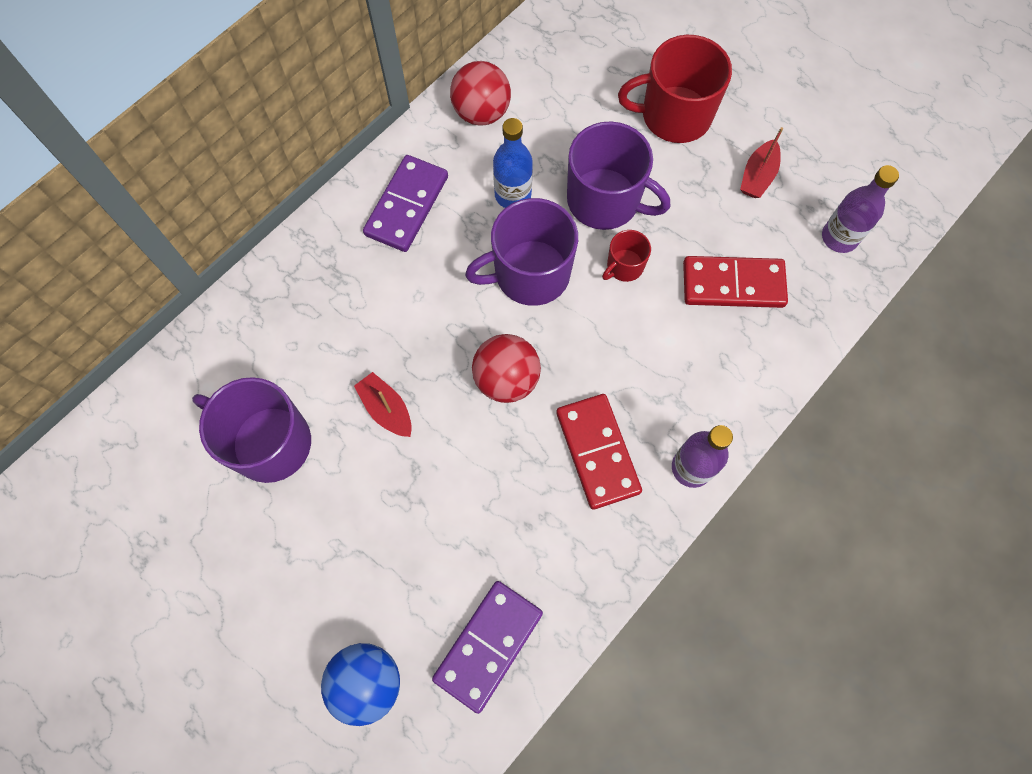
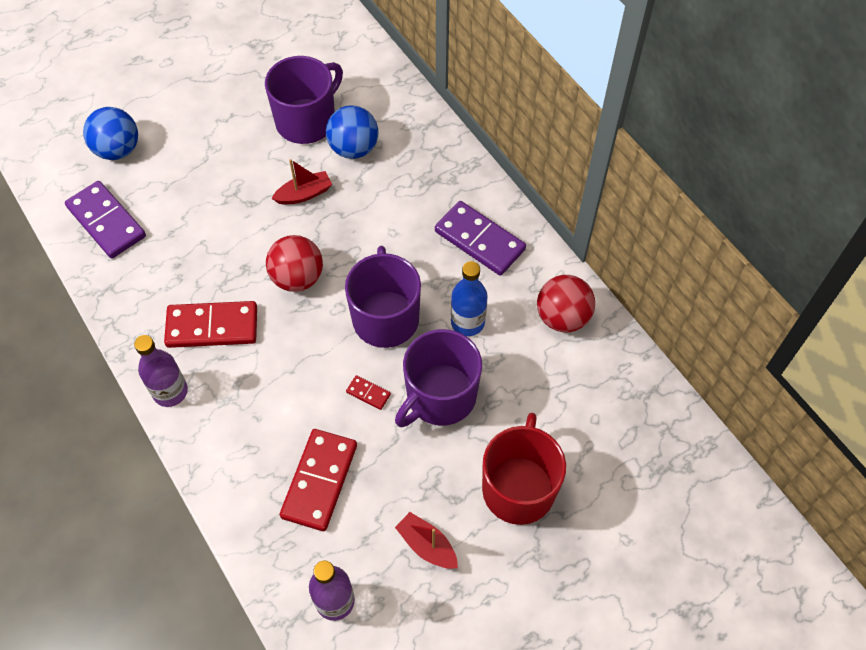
camera: 105 degrees right, 10 degrees down
red mug [602,230,651,282] -> red domino [346,375,391,410]
none -> blue ball [326,105,378,159]

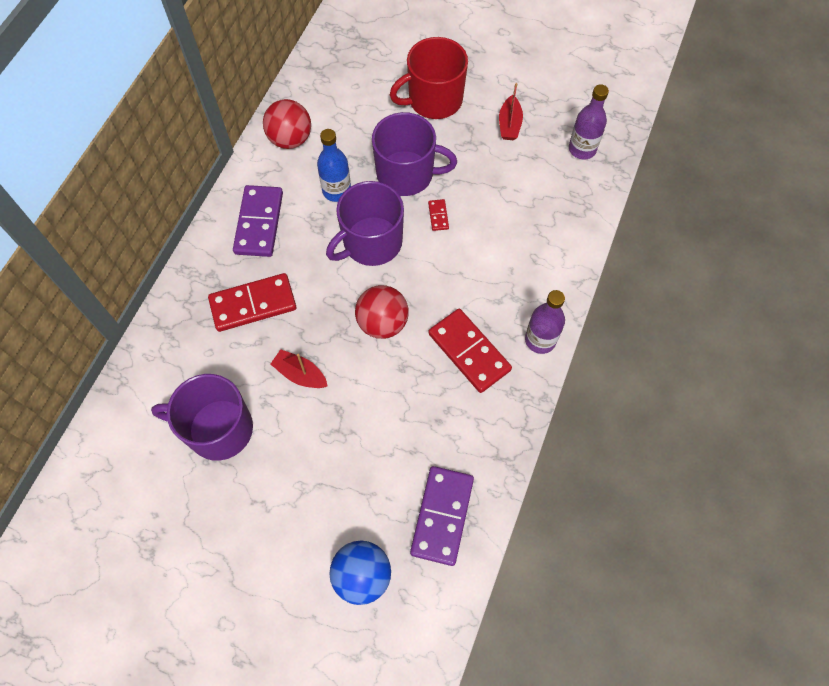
camera: 125 degrees left, 5 degrees up
red domino [280,429,357,531] -> red domino moved to [208,273,296,332]
blue ball [326,105,378,159] -> none

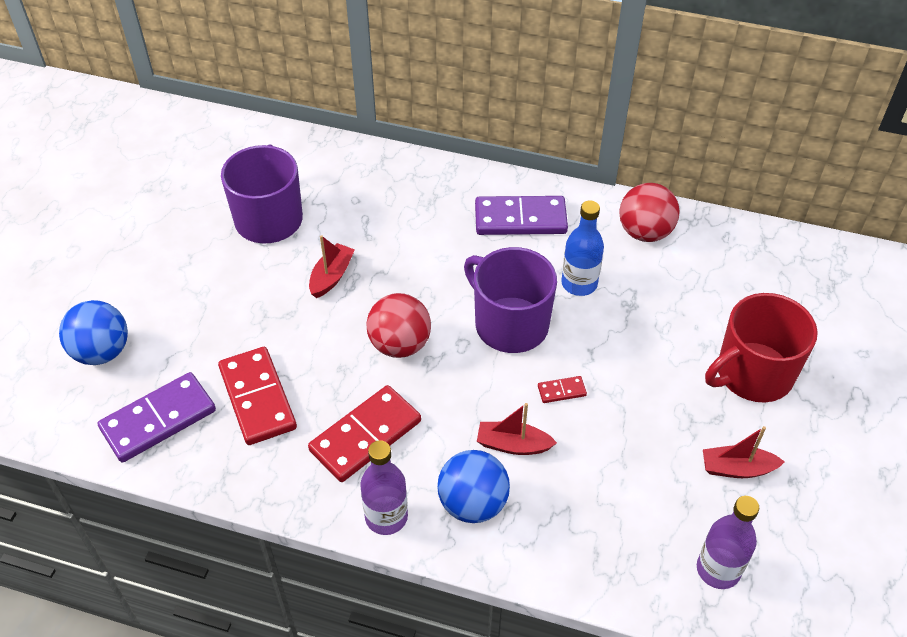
camera: 85 degrees right, 15 degrees down
red domino [208,273,296,332] -> red domino moved to [218,347,297,445]
purple mug [372,112,457,196] -> none
red mug [390,37,468,119] -> red mug turned 90 degrees counterclockwise [705,293,818,402]
purple domino [410,466,474,566] -> purple domino turned 45 degrees counterclockwise [98,372,216,463]
none -> blue ball [437,450,510,523]
none -> red boat [477,403,557,455]

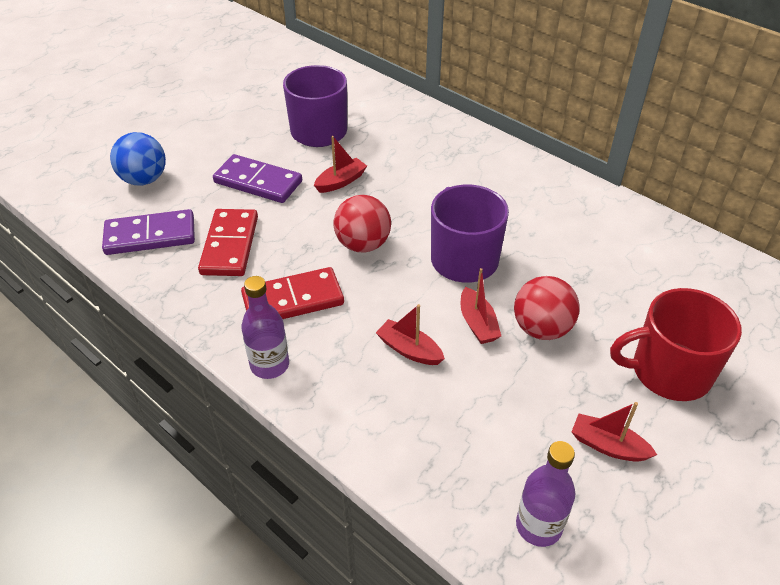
camera: 25 degrees right, 5 degrees down
blue ball [437,450,510,523] -> none
purple domino [475,196,568,235] -> purple domino moved to [213,154,302,203]
red domino [538,376,587,403] -> red boat [461,268,501,344]
blue bottle [561,200,604,296] -> none
red ball [619,183,679,242] -> red ball moved to [514,276,580,340]

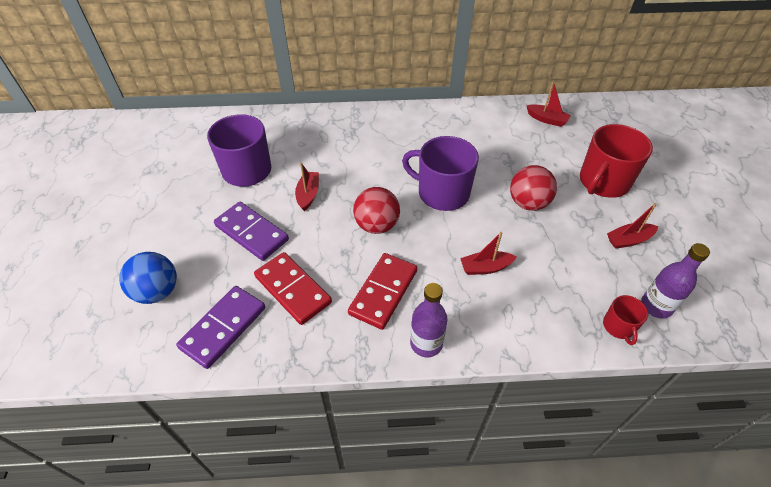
camera: 45 degrees left, 5 degrees up
purple domino [213,154,302,203] -> purple domino turned 60 degrees clockwise [214,202,289,261]
red boat [461,268,501,344] -> red boat moved to [526,81,571,127]
none -> red mug [603,295,648,345]

